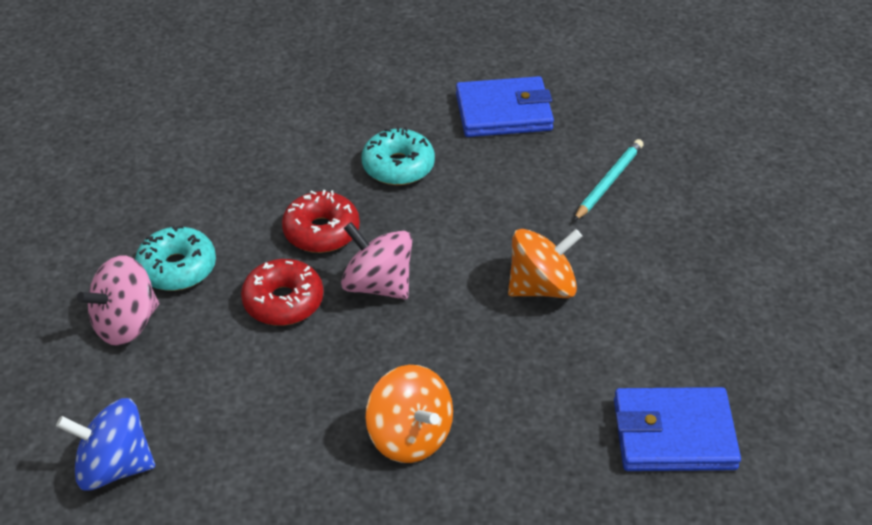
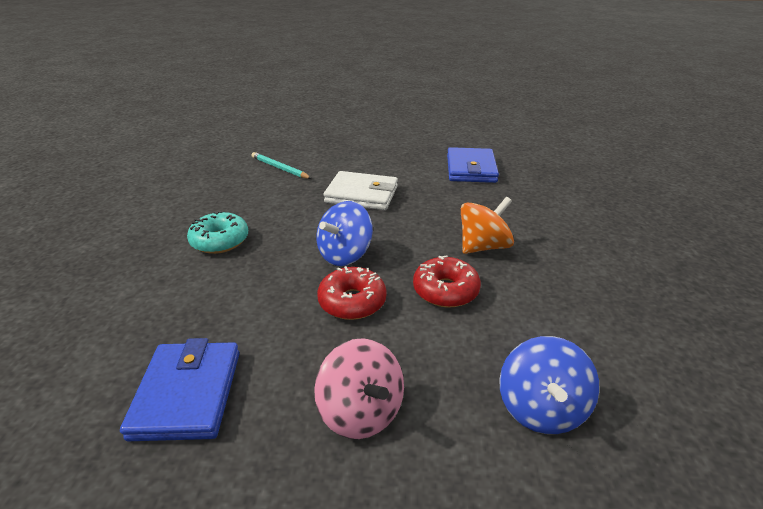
camera: 85 degrees left, 10 degrees down
turquoise donut [135,226,216,291] -> none
red donut [282,190,360,253] -> red donut moved to [413,256,481,308]
pink spinning top [341,222,412,300] -> blue spinning top [316,201,373,266]
blue wallet [456,76,554,137] -> blue wallet moved to [120,338,239,441]
orange spinning top [508,229,582,298] -> white wallet [323,171,398,210]

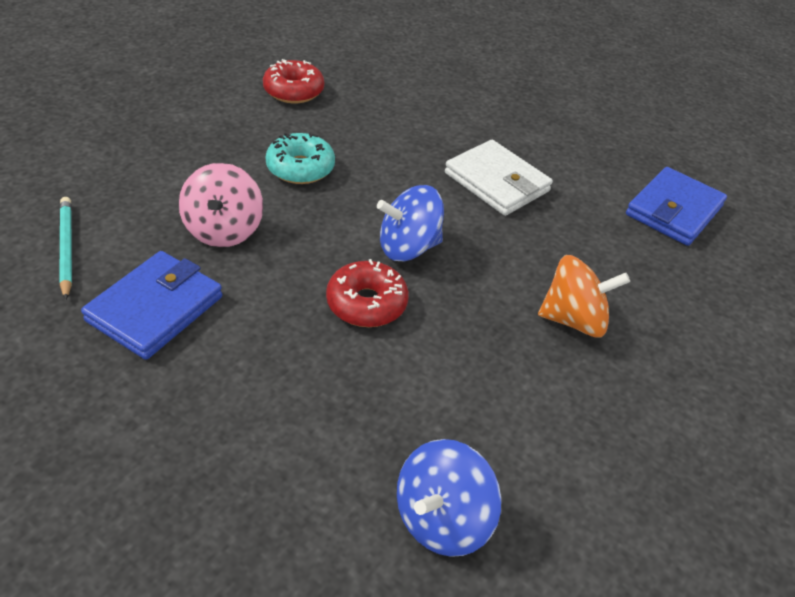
camera: 30 degrees right, 10 degrees up
turquoise pencil [251,152,312,179] -> turquoise pencil moved to [59,197,72,300]
pink spinning top [314,338,404,439] -> pink spinning top moved to [179,163,263,247]
red donut [413,256,481,308] -> red donut moved to [263,59,324,103]

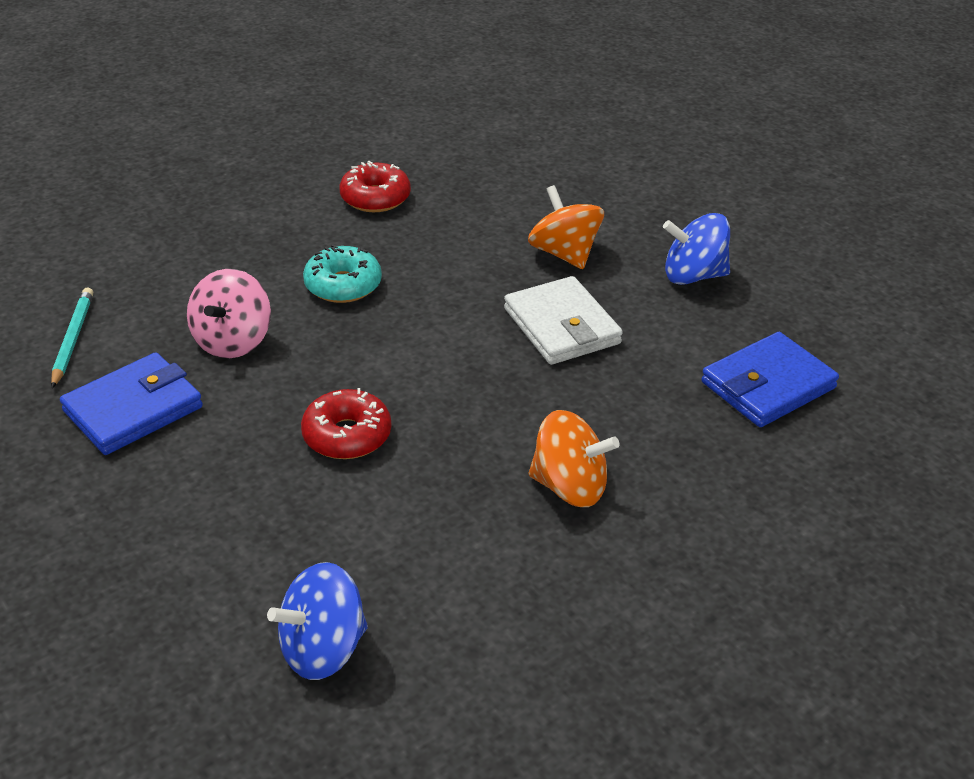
camera: 20 degrees right, 5 degrees down
blue spinning top [377,185,444,261] -> blue spinning top moved to [663,213,730,285]
none -> orange spinning top [528,185,604,269]

